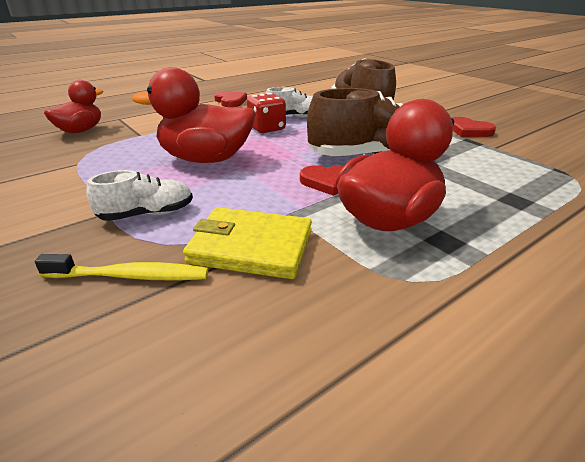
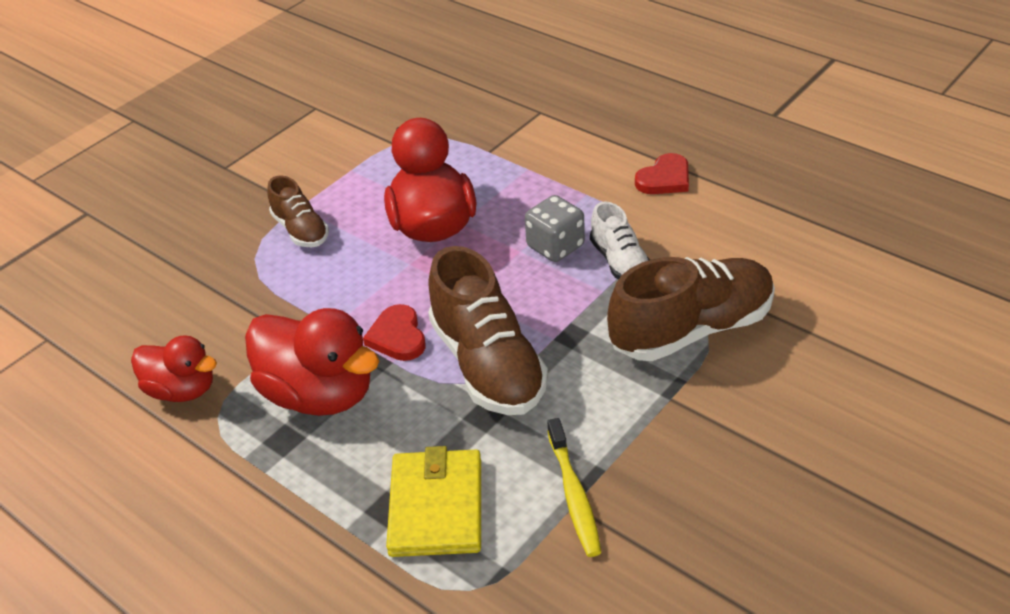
camera: 80 degrees right, 10 degrees up
yellow toothbrush [35,254,208,281] -> yellow toothbrush moved to [547,418,602,557]
red duck [44,80,103,133] -> red duck moved to [131,336,217,402]
white shoe [86,170,193,221] -> brown shoe [267,176,329,247]
yellow wallet [183,207,312,279] -> yellow wallet moved to [386,446,481,557]
red dice [247,93,286,133] -> grey dice [525,195,585,262]
red heart [452,117,496,137] -> none

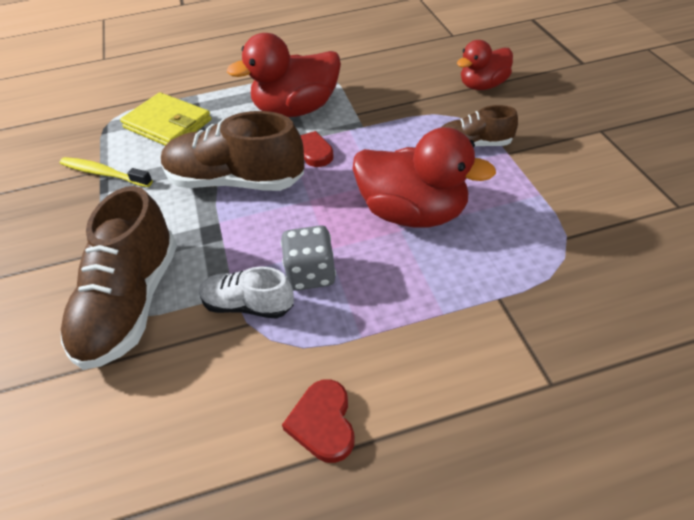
camera: 125 degrees right, 5 degrees up
red duck [131,336,217,402] -> red duck moved to [457,40,513,90]

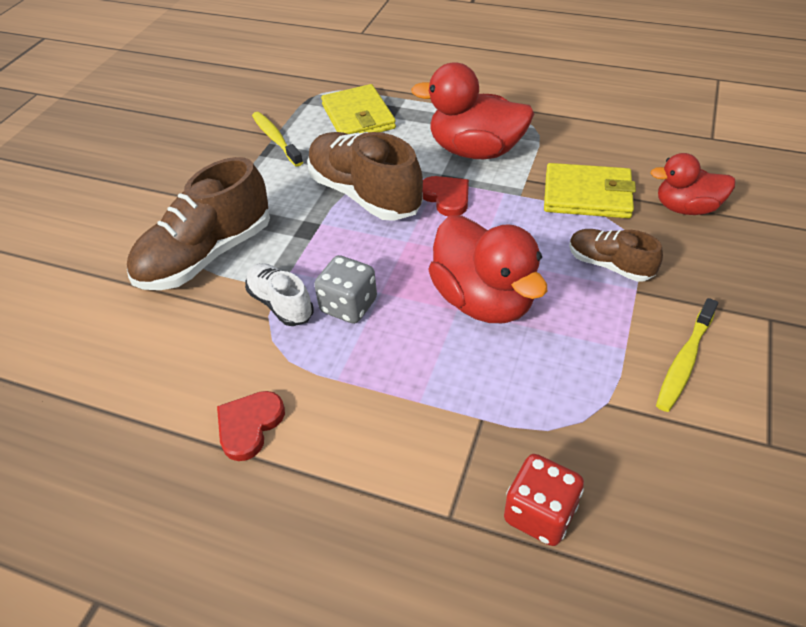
camera: 35 degrees right, 0 degrees up
none -> red dice [504,454,584,546]
none -> yellow wallet [544,163,636,218]
none -> yellow toothbrush [656,298,718,412]

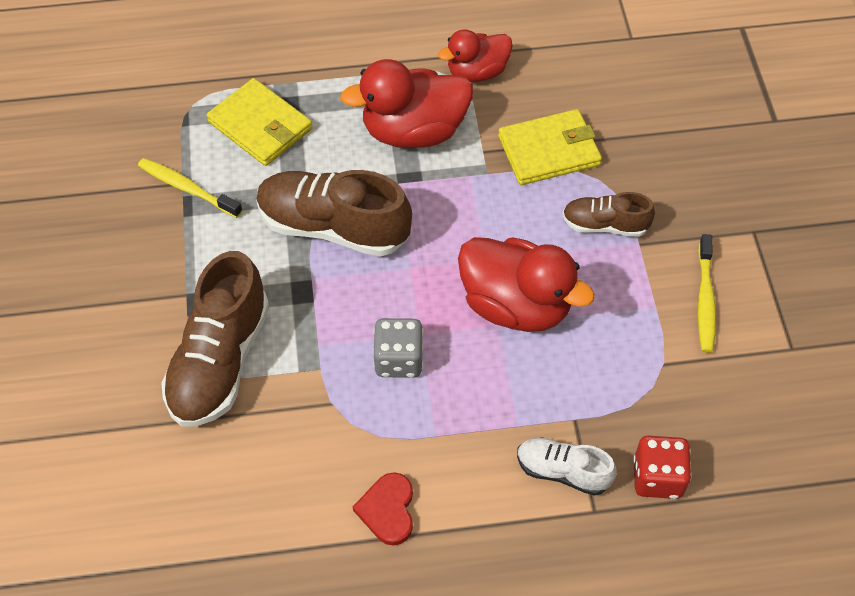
camera: 30 degrees left, 10 degrees up
white shoe [245,263,313,326] -> white shoe moved to [517,437,617,496]
red heart [422,176,469,216] -> none
red duck [650,153,736,215] -> red duck moved to [438,30,513,82]

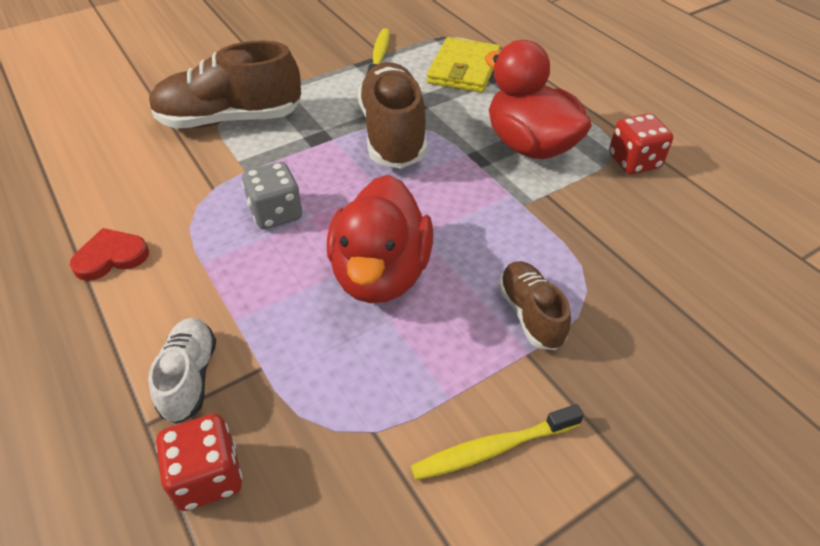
camera: 65 degrees right, 10 degrees down
red duck [438,30,513,82] -> red dice [609,113,673,174]
yellow wallet [498,109,602,185] -> none

